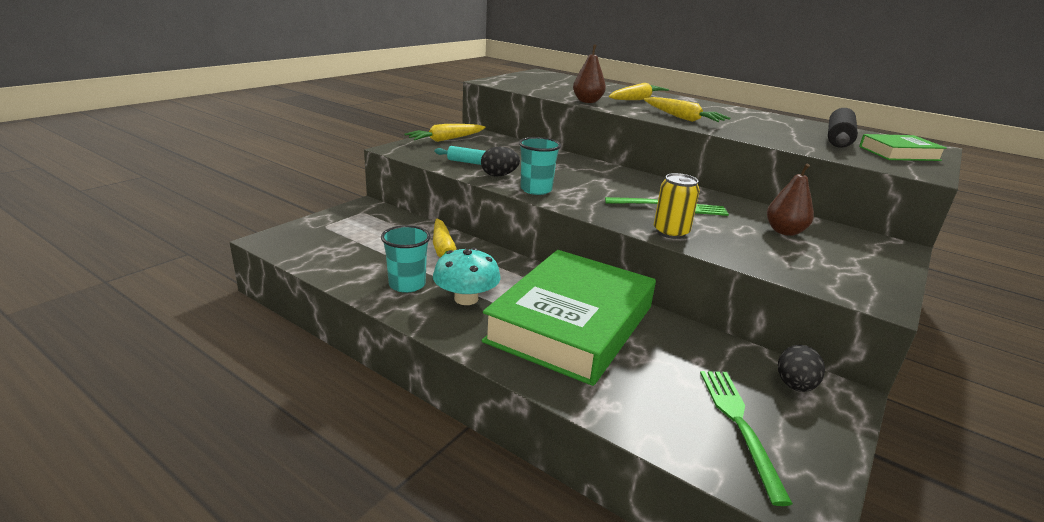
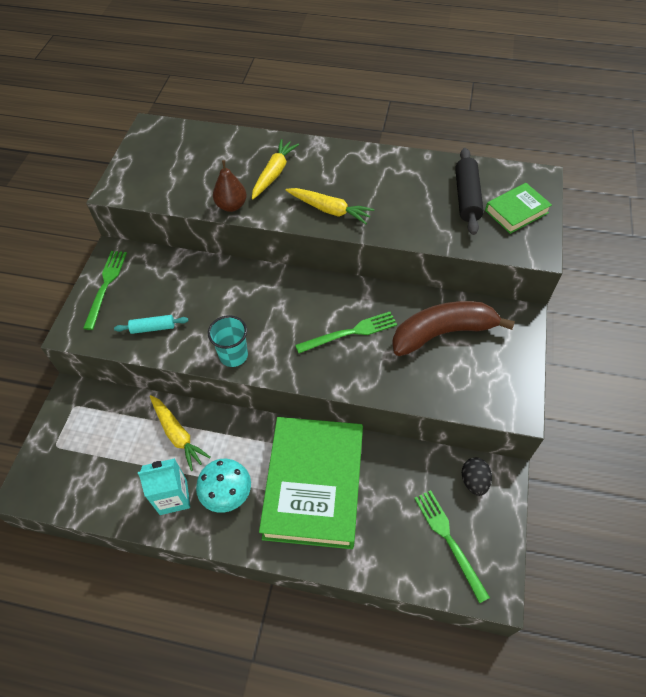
camera: 20 degrees left, 30 degrees up
turquoise cup [381,225,431,293] -> turquoise carton [138,458,190,515]
yellow carrot [404,124,486,142] -> green fork [83,251,127,330]
black egg [481,147,520,177] -> none
yellow can [654,173,700,239] -> none
brown pear [767,164,814,236] -> brown banana [392,301,515,356]

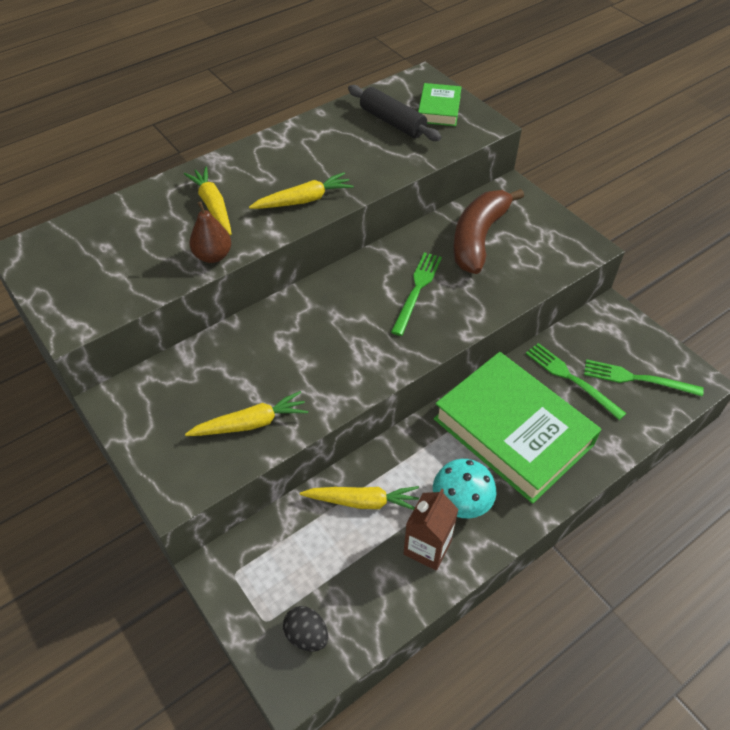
camera: 50 degrees left, 5 degrees down
green fork [83,251,127,330] -> green fork moved to [526,343,627,420]
turquoise rolling pin [114,315,189,334] -> yellow carrot [185,391,308,436]
turquoise carton [138,458,190,515] -> brown carton [403,489,459,571]
turquoise cup [208,315,248,367] -> none
black egg [462,458,492,496] -> black egg moved to [283,606,328,652]

